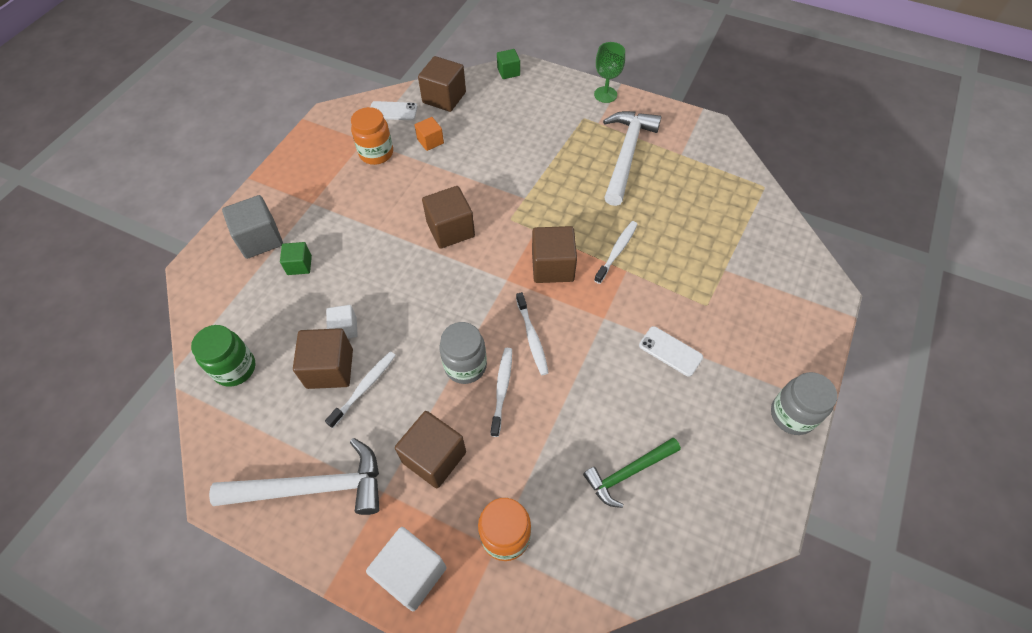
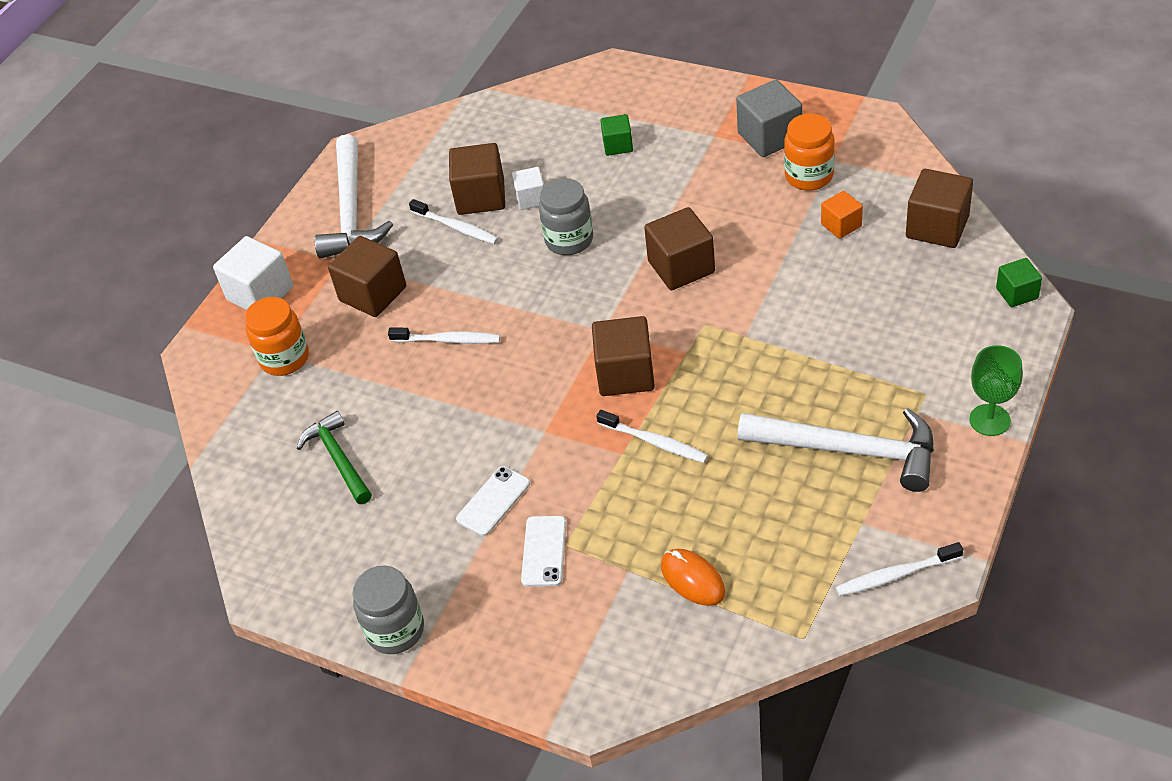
camera: 95 degrees right, 10 degrees down
green jar [191,325,255,387] -> none
grey cube [222,195,283,259] -> grey cube moved to [736,80,802,157]
white phone [370,101,417,120] -> white phone moved to [521,516,566,587]
grey jar [439,322,487,384] -> grey jar moved to [539,178,593,255]
white toothbrush [516,292,549,375] -> white toothbrush moved to [835,542,963,596]
none -> orange mouse [661,549,726,606]

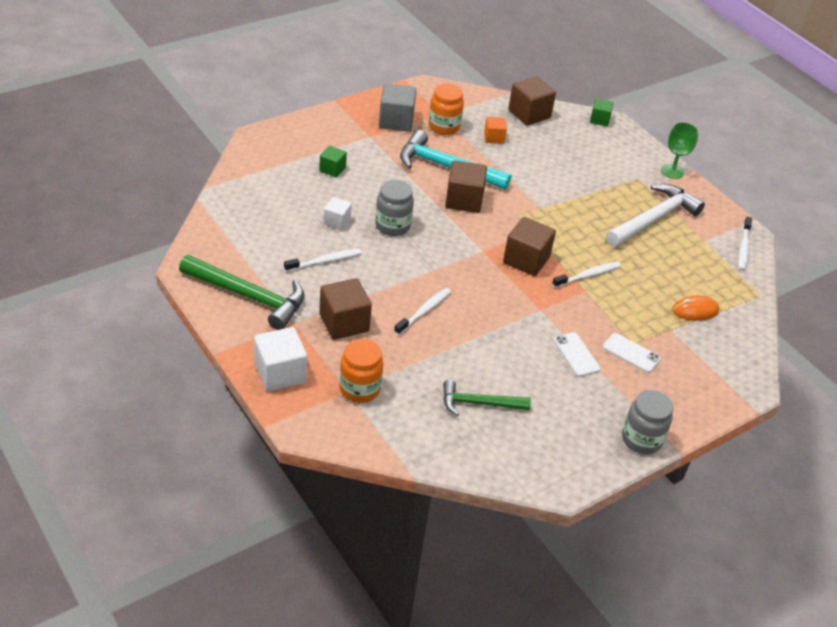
camera: 70 degrees left, 5 degrees down
white hammer [314,134,393,259] -> green hammer [179,255,304,330]
brown cube [449,143,505,215] -> none
none -> turquoise hammer [400,130,512,190]

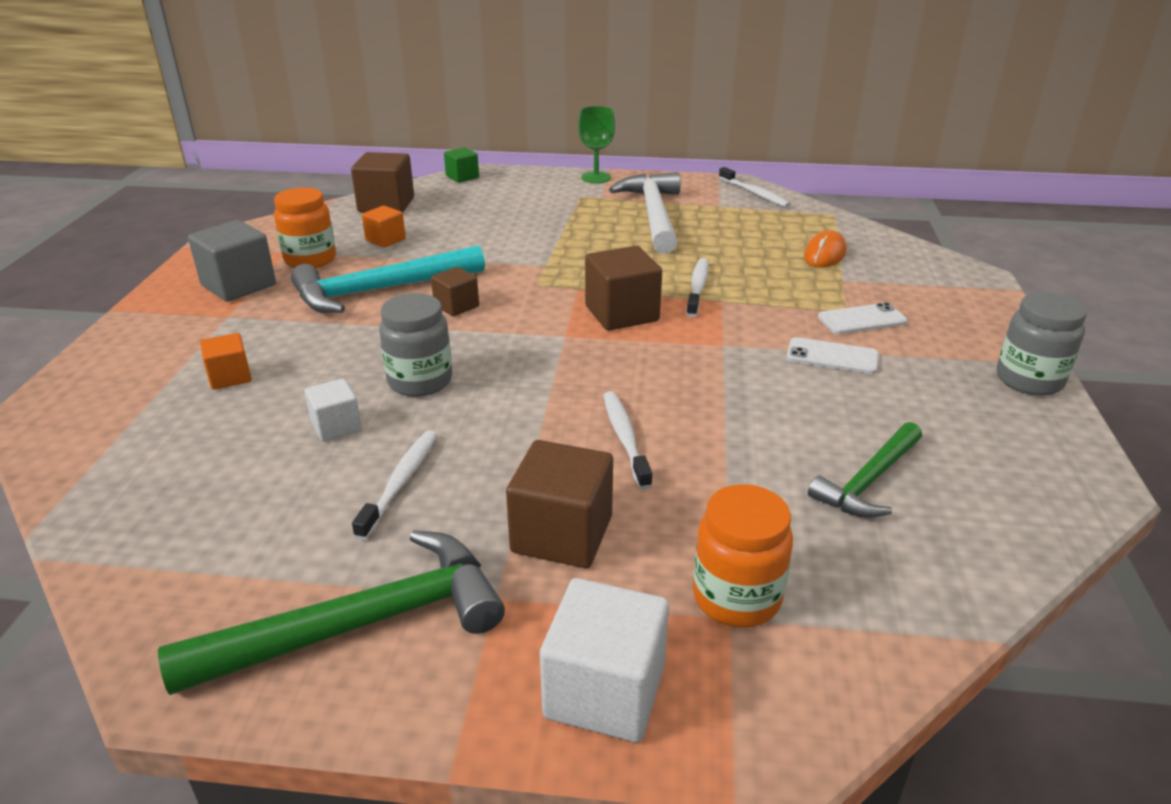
camera: 45 degrees left, 10 degrees down
green cube [319,146,347,177] -> orange cube [200,333,252,390]
brown cube [445,161,487,213] -> brown cube [431,267,479,316], size x0.58

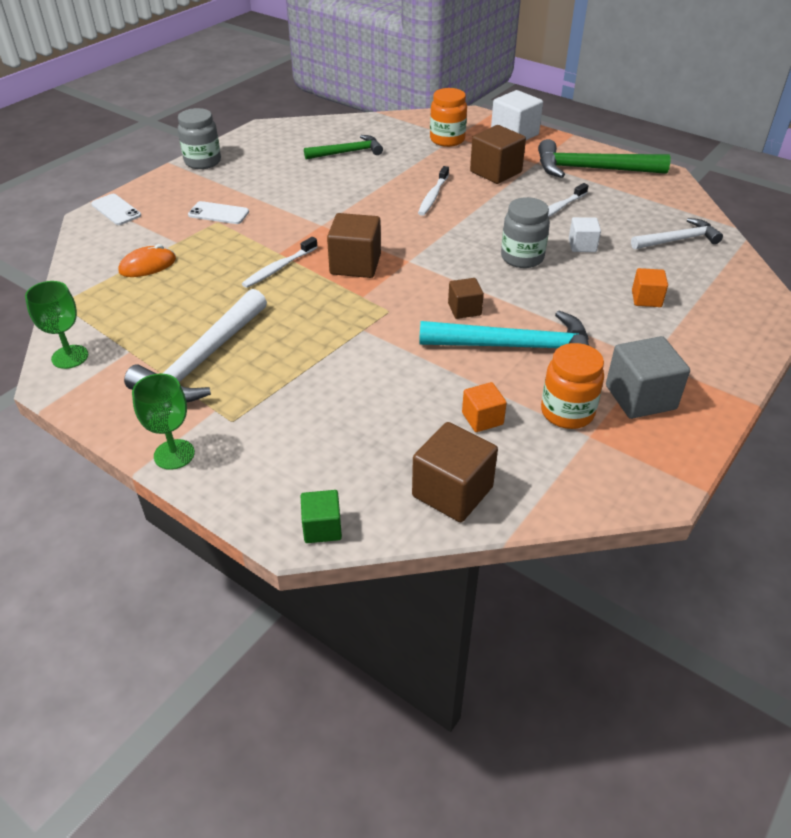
camera: 150 degrees left, 10 degrees up
white toothbrush [719,167,791,208] -> green goblet [25,281,88,369]
white phone [787,337,879,374] -> white phone moved to [91,194,141,225]
none -> white hammer [631,218,723,249]

